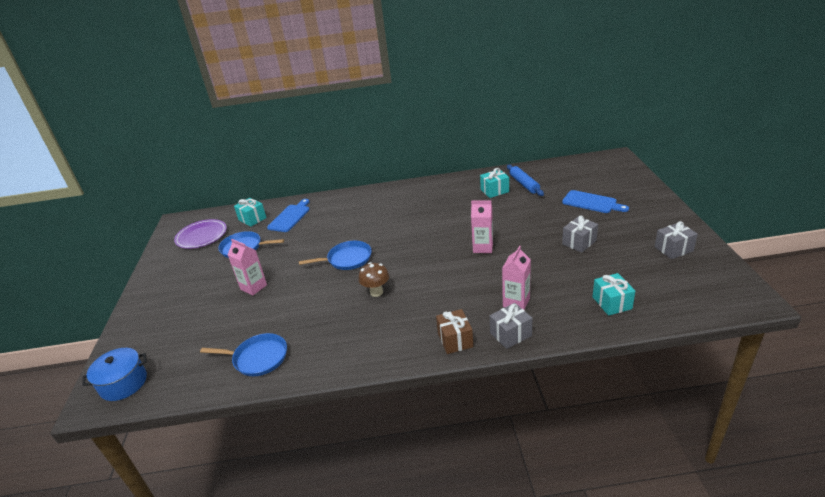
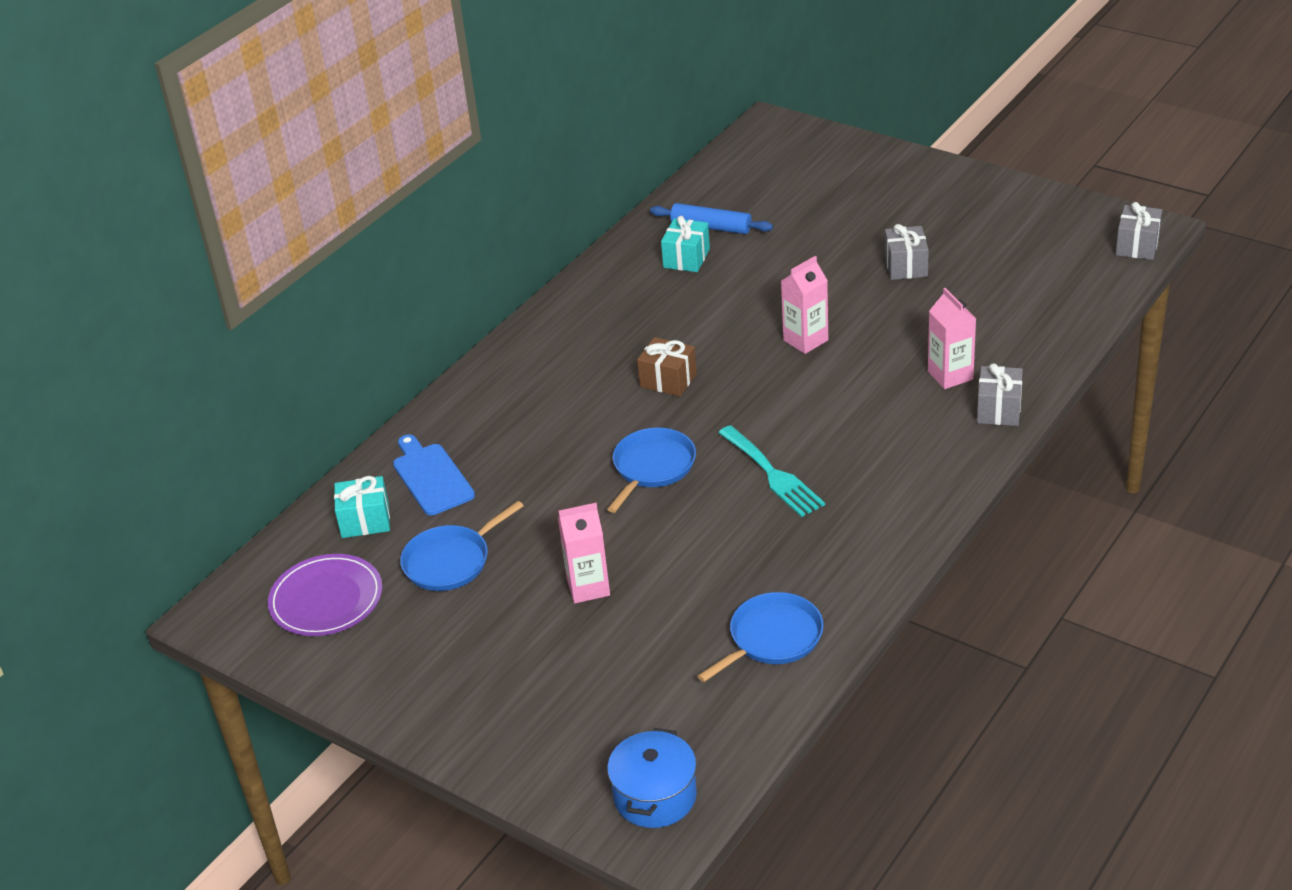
camera: 50 degrees left, 5 degrees up
brown mushroom [359,262,389,297] -> turquoise fork [718,425,825,517]
brown gift [436,309,473,354] -> brown gift moved to [637,337,697,397]
blue cutting board [562,190,629,213] -> none
turquoise gift [593,273,635,316] -> none
grey gift [655,221,698,259] -> grey gift moved to [1116,202,1162,260]

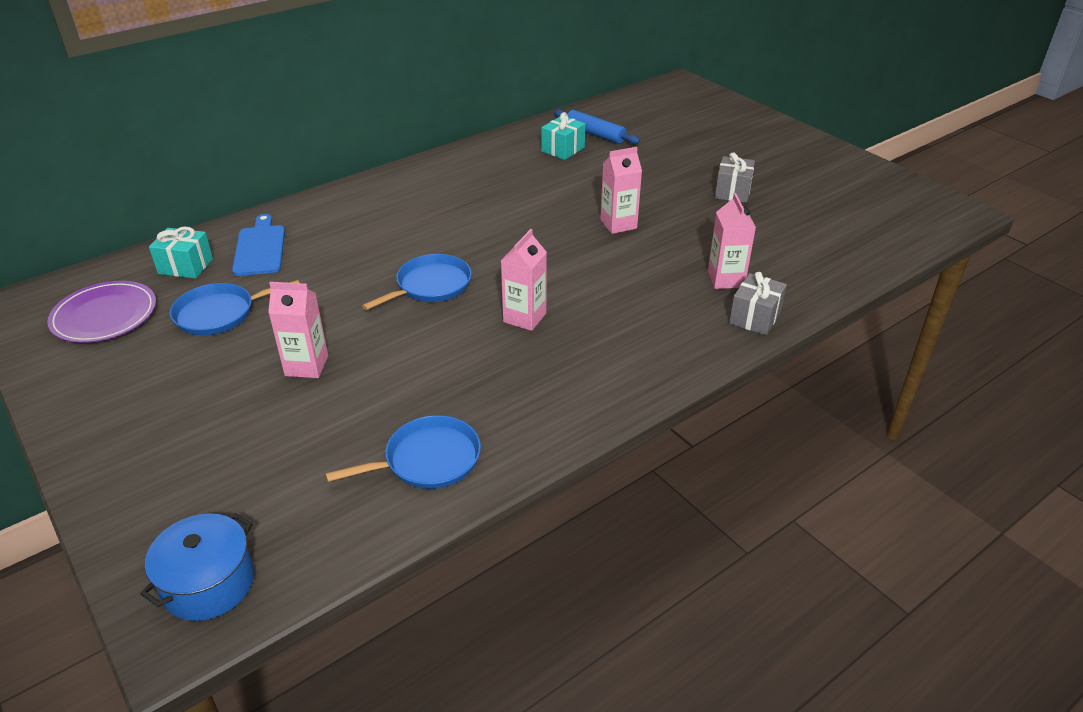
camera: 15 degrees right, 0 degrees up
brown gift [637,337,697,397] -> none
turquoise fork [718,425,825,517] -> pink carton [501,229,547,331]
grey gift [1116,202,1162,260] -> none

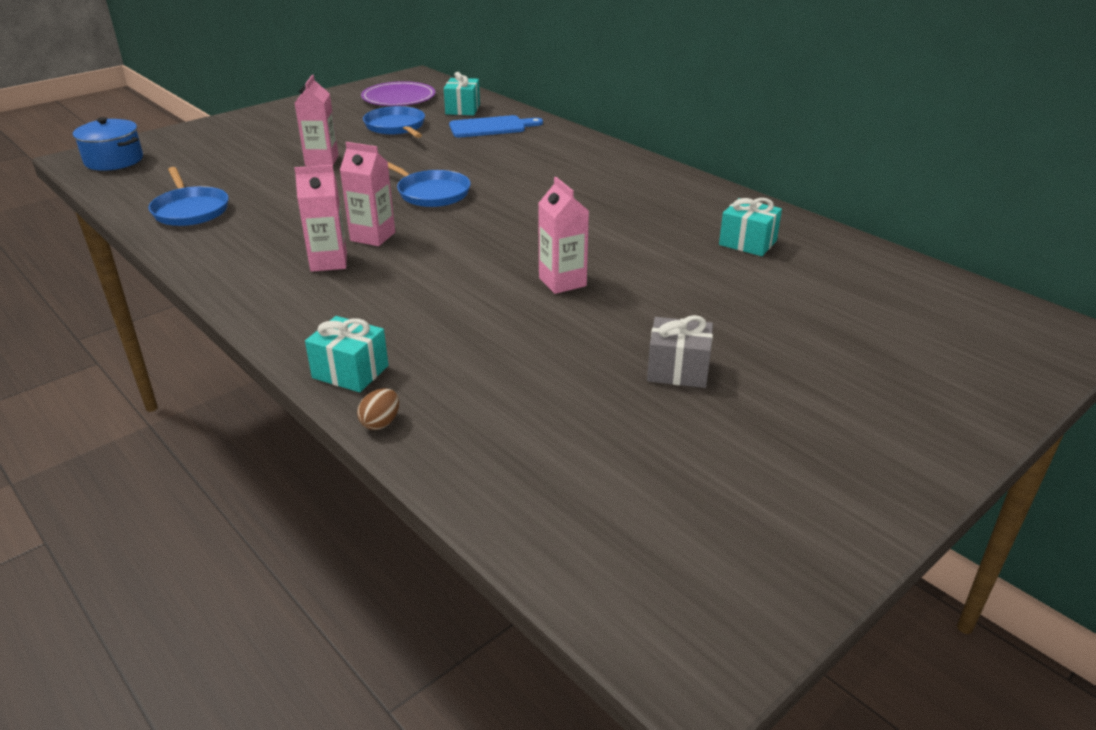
camera: 85 degrees right, 5 degrees down
blue rolling pin [554,110,640,144] -> none
pink carton [708,193,756,289] -> pink carton moved to [294,165,347,272]
grey gift [729,272,787,335] -> turquoise gift [305,316,389,392]
none -> brown egg [357,388,399,430]

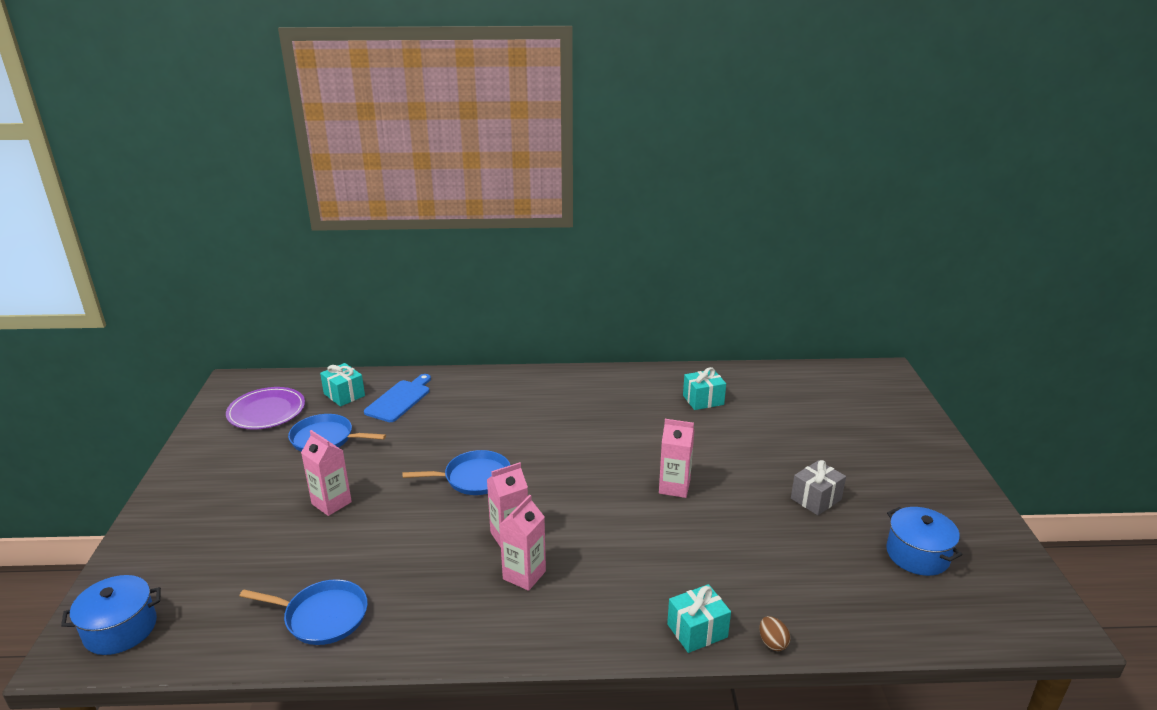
camera: 50 degrees left, 5 degrees down
none -> blue pot [886,507,962,576]

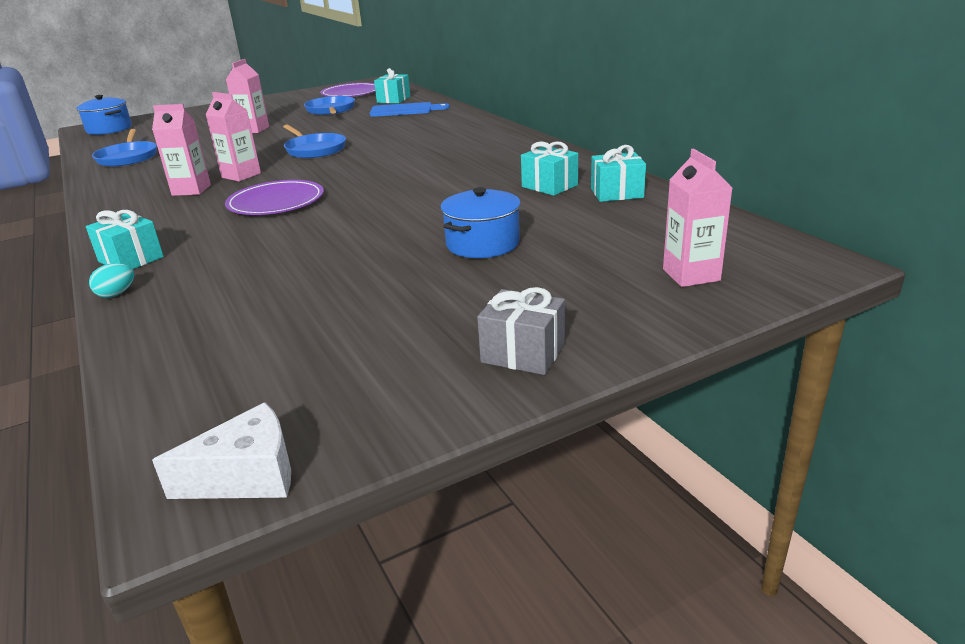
camera: 65 degrees right, 0 degrees up
pink carton [659,419,694,498] -> pink carton moved to [663,149,732,287]
brown egg [759,616,791,651] -> turquoise egg [89,263,134,298]
grey gift [791,460,846,515] -> grey gift moved to [477,287,565,375]
blue pot [886,507,962,576] -> blue pot moved to [440,187,521,258]
none -> white cheese [152,403,291,499]
none -> purple plate [225,180,324,215]
none -> turquoise gift [591,145,646,202]

